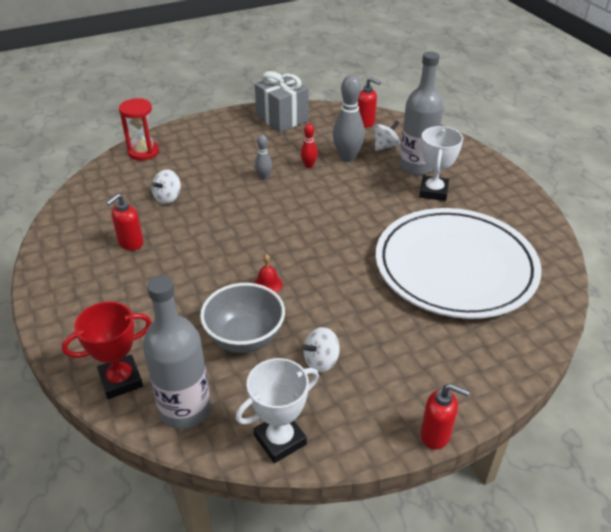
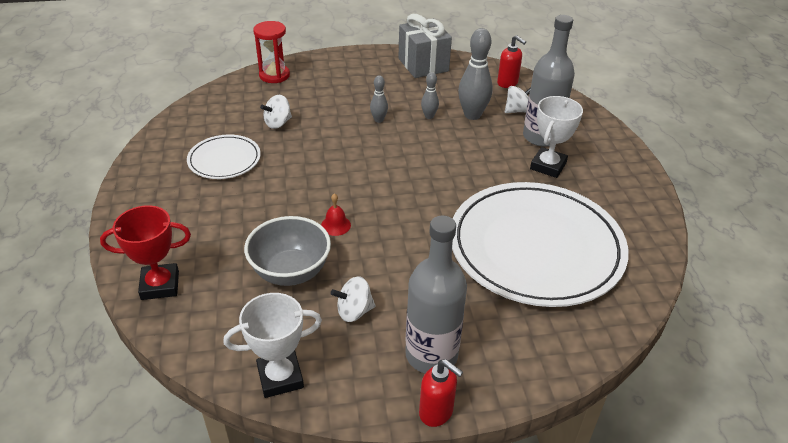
camera: 15 degrees right, 0 degrees up
red soap dispenser [106,194,143,250] -> white plate [187,135,261,179]
grey bottle [143,276,211,429] -> grey bottle moved to [405,216,467,373]
red bowling pin [301,123,318,168] -> grey bowling pin [421,72,439,119]

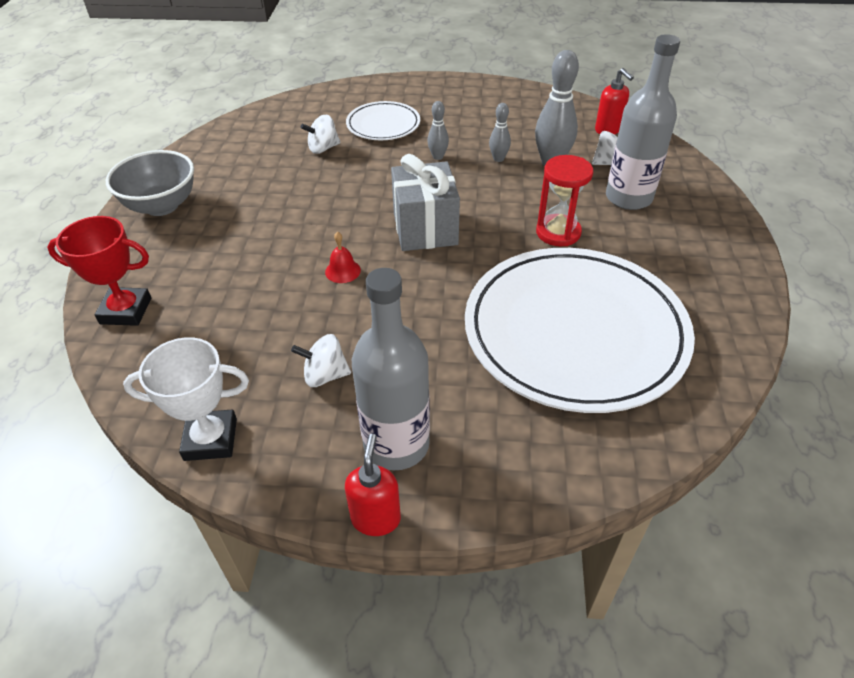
camera: 15 degrees right, 5 degrees up
white plate [187,135,261,179] -> white plate moved to [346,101,420,140]
grey bowl [244,216,331,286] -> grey bowl moved to [106,150,194,216]
red hourglass [253,21,290,83] -> red hourglass moved to [536,155,593,246]
grey gift [398,14,452,78] -> grey gift moved to [391,154,460,251]
red soap dispenser [419,359,463,427] -> red soap dispenser turned 135 degrees counterclockwise [345,434,401,536]
white trophy [530,96,583,178] -> none

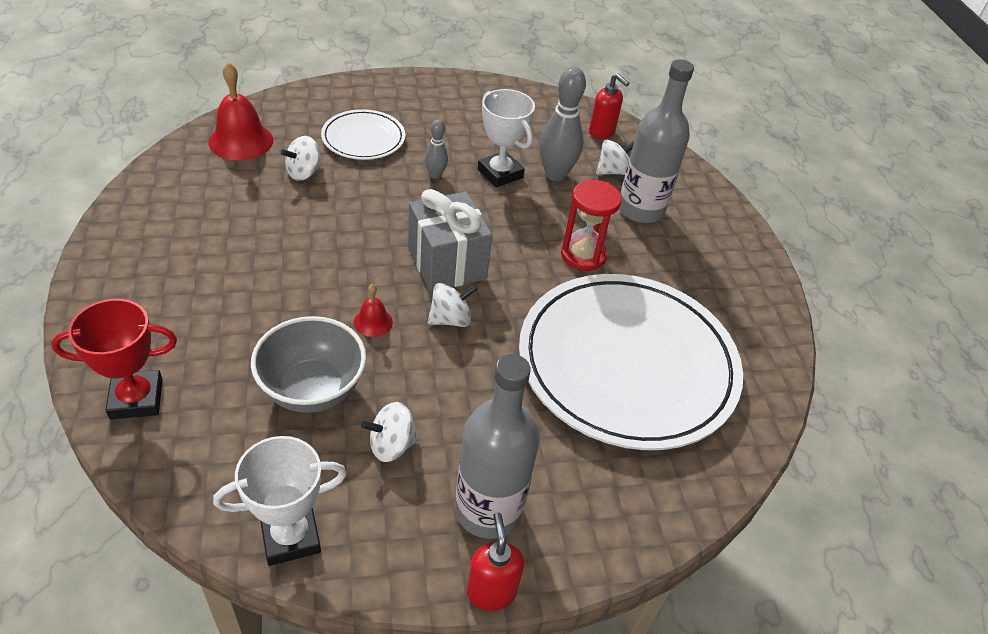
camera: 20 degrees left, 0 degrees up
grey bowl [106,150,194,216] -> grey bowl moved to [251,316,366,413]
grey bowling pin [489,103,511,162] -> white trophy [478,89,535,187]
none -> red bell [209,62,273,160]
none -> white spinning top [428,283,478,327]

